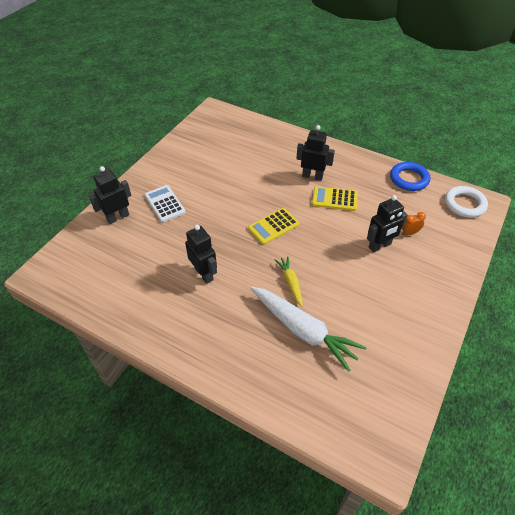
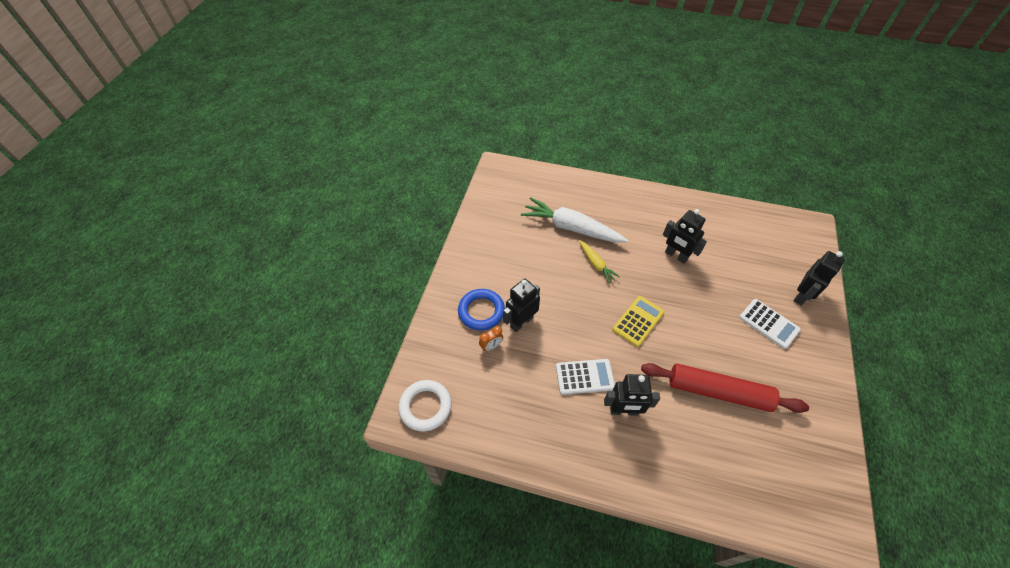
camera: 165 degrees right, 5 degrees up
yellow calculator [312,186,358,211] -> white calculator [556,359,615,395]
blue ring [390,162,430,191] -> blue ring moved to [458,289,505,331]
none -> red rolling pin [641,363,809,413]

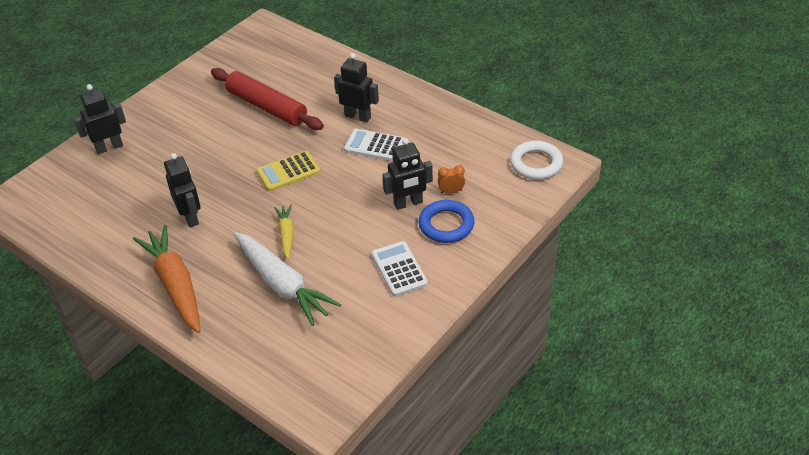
camera: 155 degrees left, 10 degrees down
white calculator [739,299,801,349] -> white calculator moved to [372,241,428,296]
none -> orange carrot [133,225,200,333]

